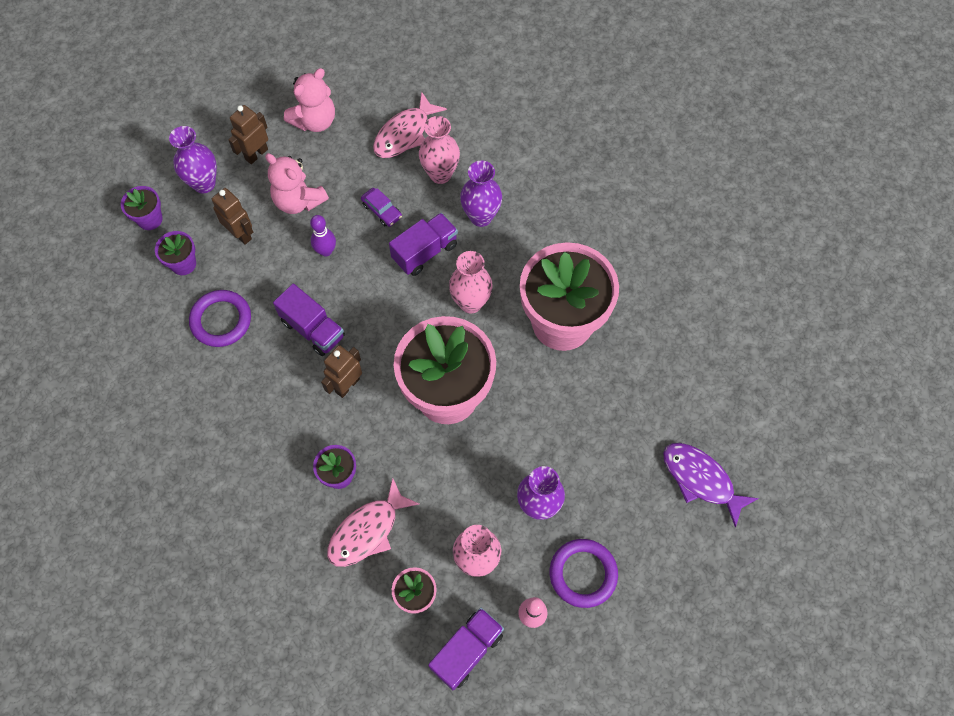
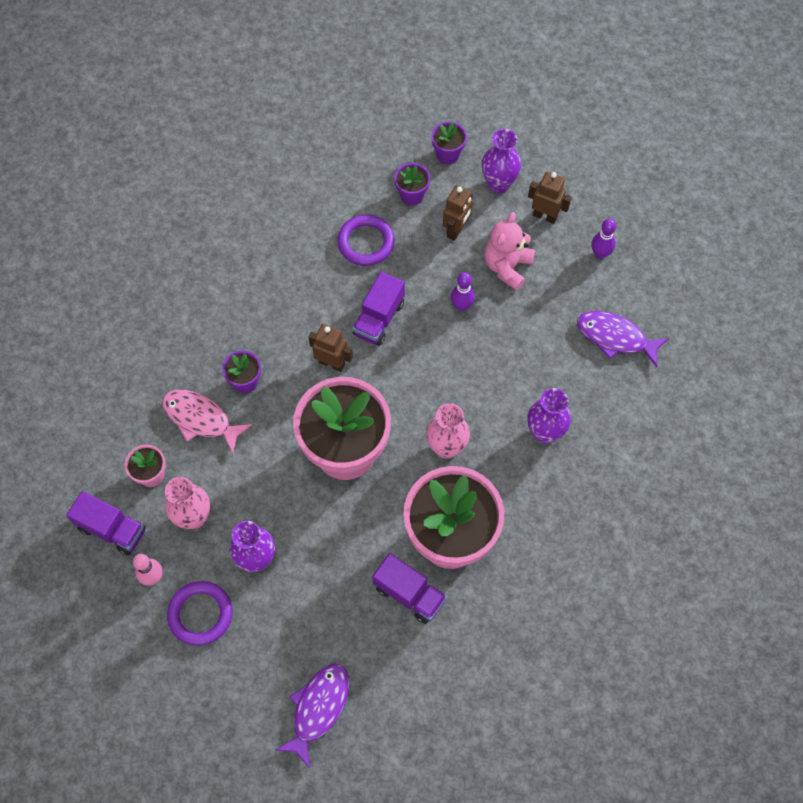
camera: 75 degrees right, 0 degrees up
pink teddy bear [284,68,335,132] -> purple bowling pin [591,219,616,259]
purple car [361,188,402,227] -> none
pink fish [373,92,447,158] -> purple fish [577,311,668,367]
purple truck [389,213,458,276] -> purple truck moved to [372,553,447,624]
pink vase [419,116,460,184] -> none

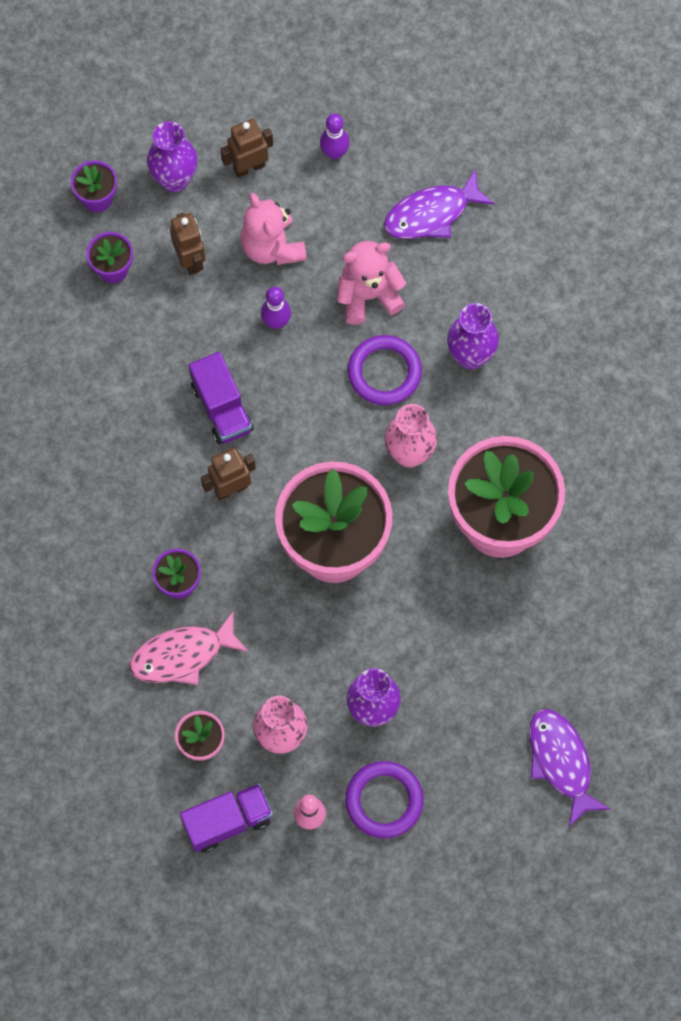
camera: 50 degrees left, 5 degrees up
purple ring [337,215,395,266] -> purple ring moved to [348,335,422,405]
purple truck [372,553,447,624] -> none
none -> pink teddy bear [337,241,406,325]

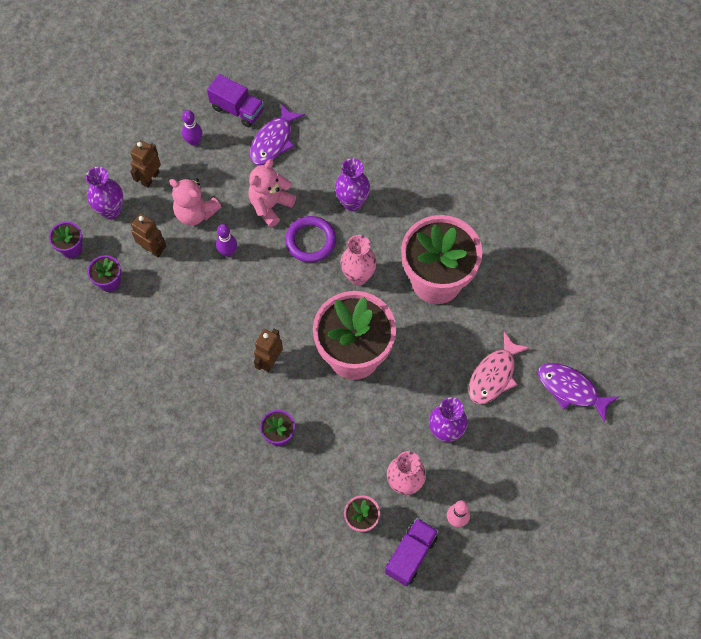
camera: 35 degrees left, 5 degrees down
pink fish [129,611,249,685] -> pink fish moved to [469,332,530,404]
purple truck [189,352,254,444] -> purple truck moved to [207,74,264,127]
purple ring [345,761,424,838] -> none

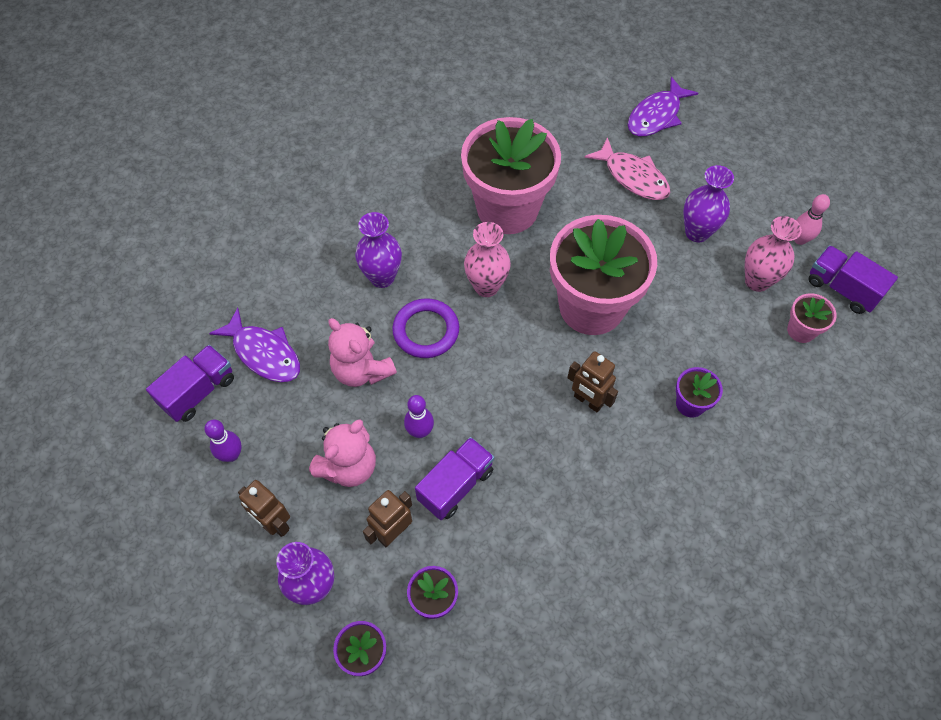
camera: 80 degrees left, 5 degrees down
none -> purple truck [415,437,494,520]

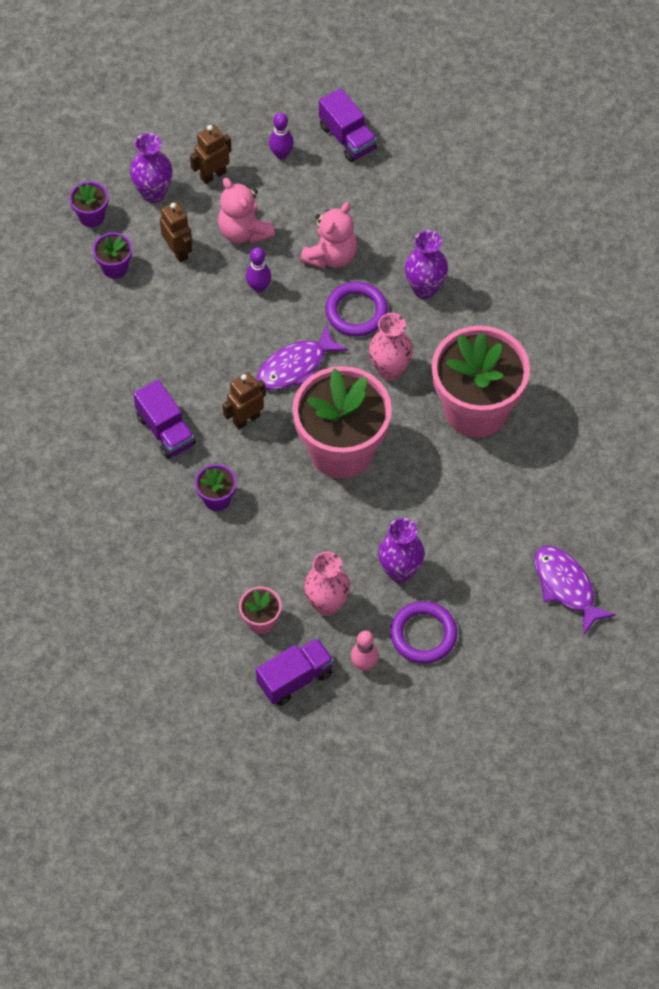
camera: 105 degrees right, 0 degrees up
purple fish [209,308,300,382] -> purple fish moved to [256,324,348,390]
pink teddy bear [328,318,397,387] -> pink teddy bear turned 150 degrees clockwise [300,202,357,269]
purple truck [415,437,494,520] -> purple truck moved to [133,380,196,459]
pink fish [584,137,670,200] -> none
none -> purple ring [390,601,457,664]

